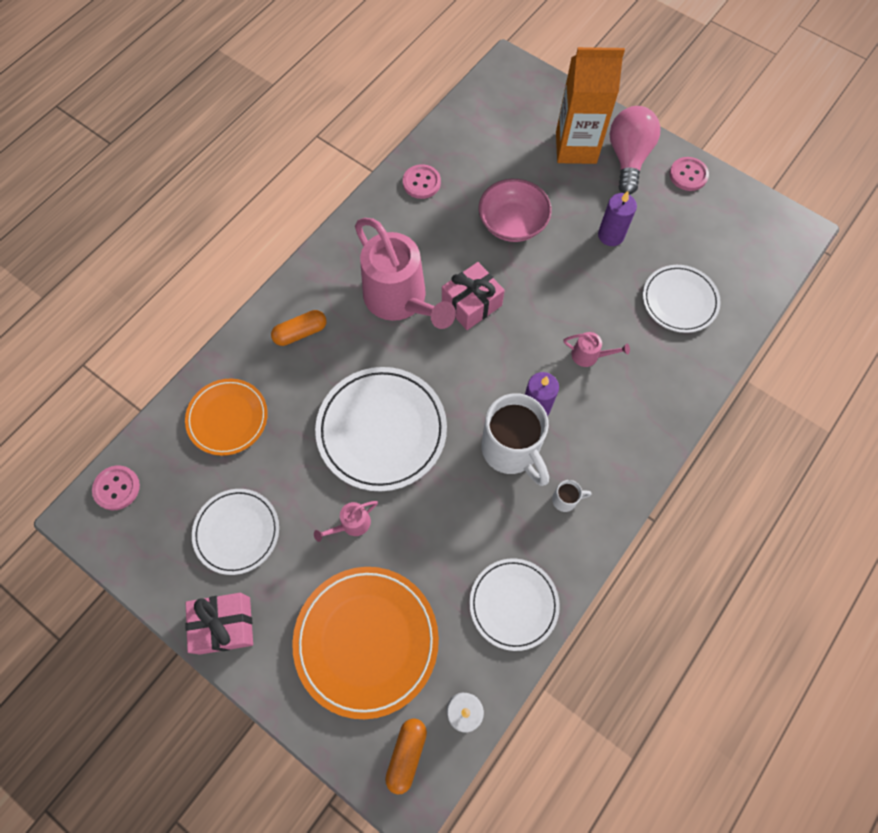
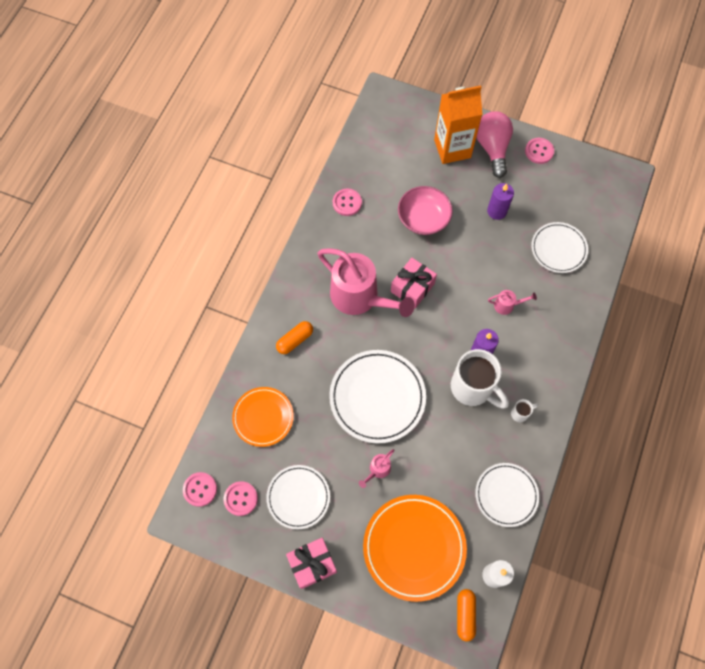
camera: 15 degrees left, 0 degrees up
none -> pink button [223,481,258,516]

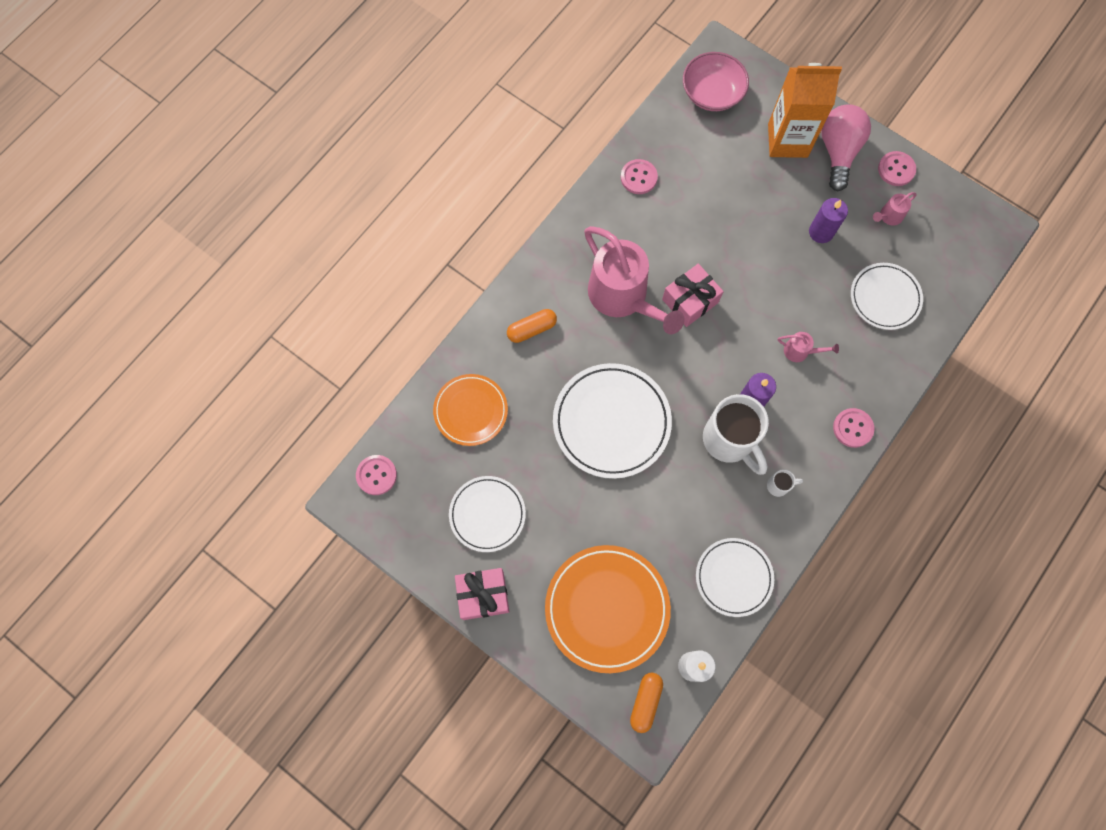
camera: 15 degrees right, 5 degrees up
pink button [223,481,258,516] -> pink button moved to [833,408,874,448]
pink watering can [359,449,394,488] -> pink watering can moved to [873,192,917,226]
pink bowl [398,186,453,235] -> pink bowl moved to [683,52,749,111]

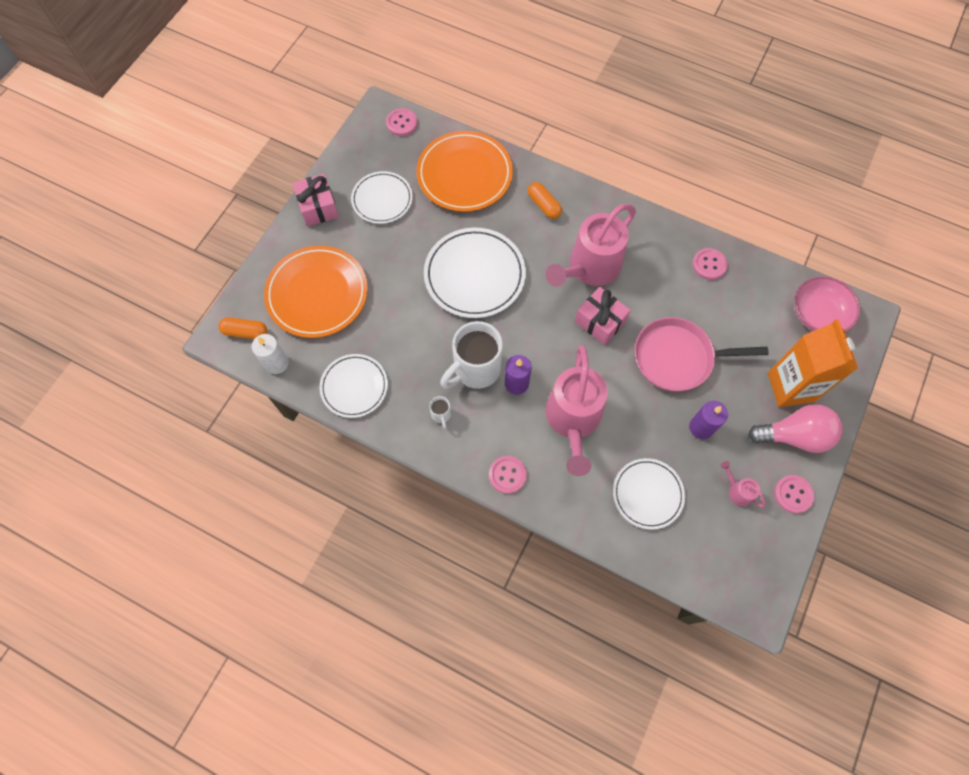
camera: 80 degrees right, 5 degrees down
orange plate [433,374,508,446] -> orange plate [416,131,513,212], size x1.59
pink watering can [778,332,839,362] -> pink watering can [546,345,608,476], size x2.43
none -> pink pan [635,317,768,391]

